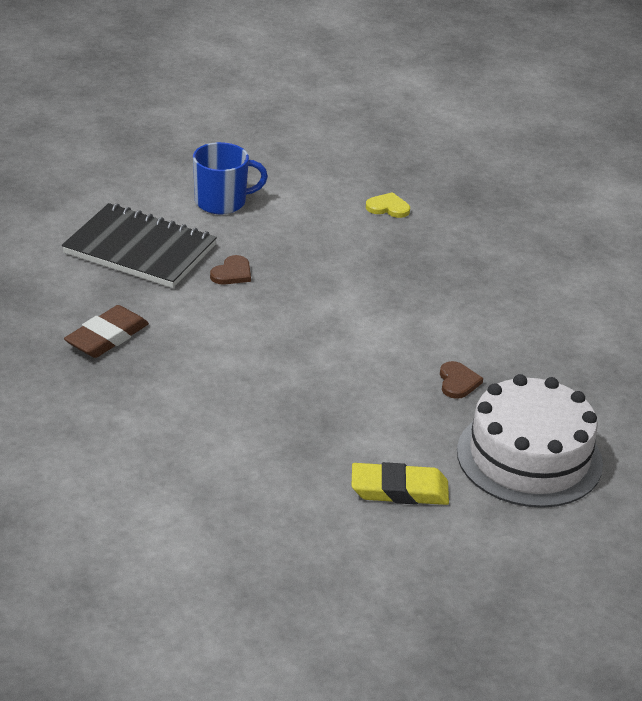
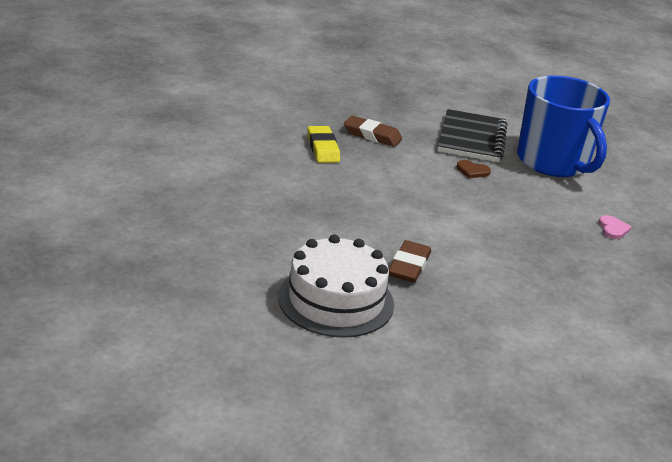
camera: 75 degrees right, 5 degrees down
blue mug [193,142,268,214] -> blue mug [517,75,610,177], size x1.93
yellow eraser [352,462,449,505] -> yellow eraser moved to [307,126,340,163]
yellow heart [366,192,410,218] -> pink heart [599,215,631,239]
brown heart [440,361,483,399] -> brown eraser [389,240,431,283]

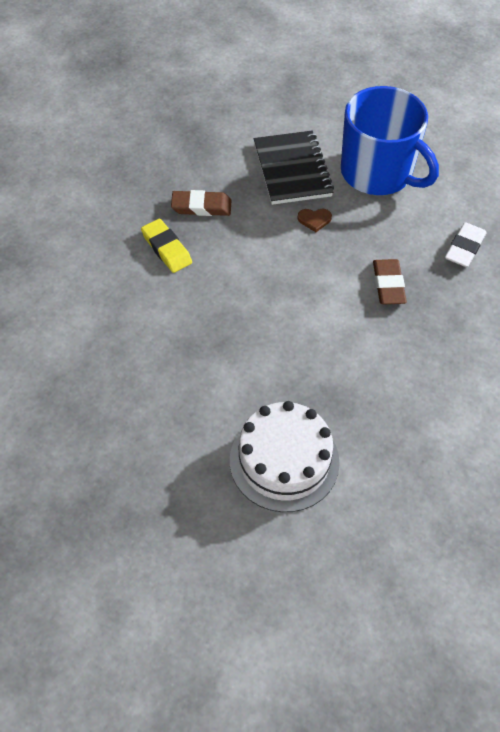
camera: 20 degrees left, 25 degrees up
brown eraser [389,240,431,283] -> brown eraser moved to [373,259,407,304]
pink heart [599,215,631,239] -> white eraser [445,222,487,267]

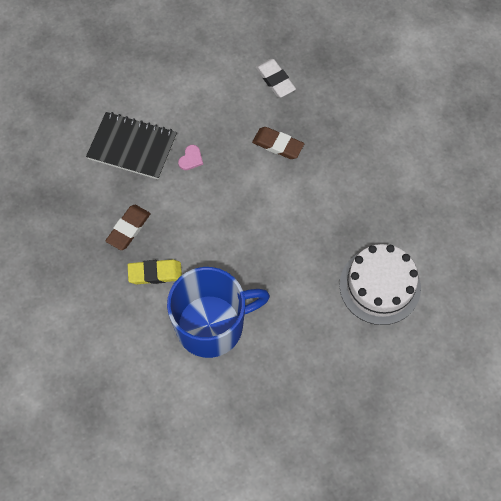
camera: 60 degrees left, 10 degrees up
brown heart [297,209,332,232] -> pink heart [178,145,203,170]
blue mug [341,86,439,195] -> blue mug moved to [167,267,270,358]

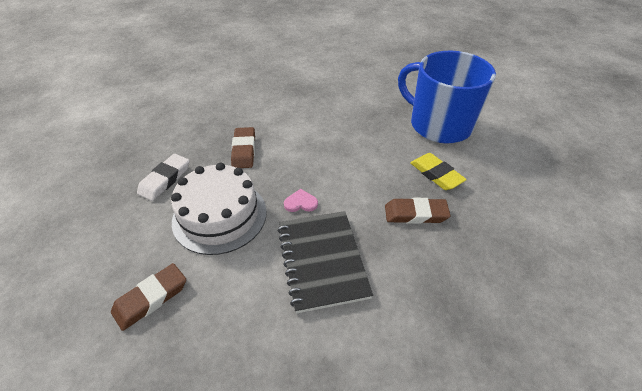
camera: 120 degrees left, 20 degrees down
white cake [339,244,421,325] -> white cake moved to [171,163,267,255]
none -> brown eraser [111,263,186,331]

